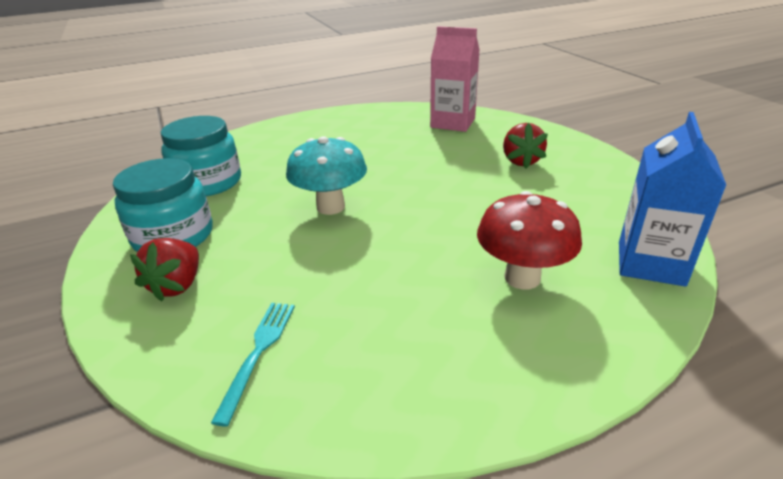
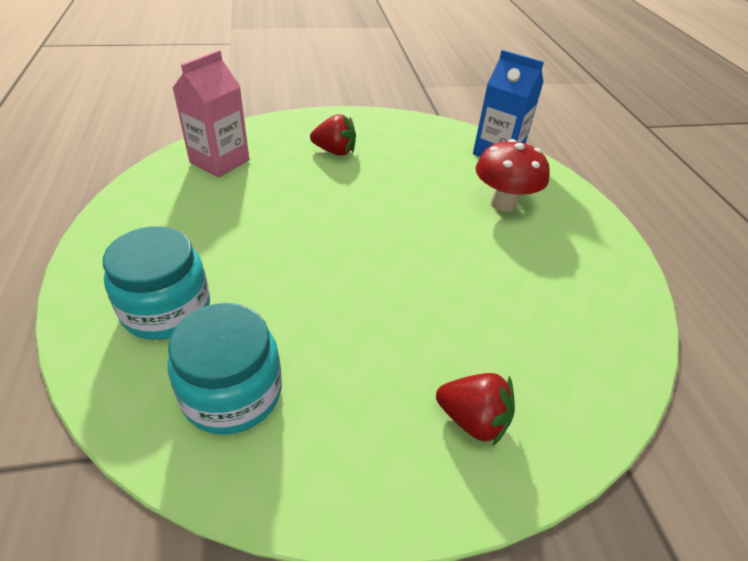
camera: 80 degrees left, 10 degrees up
turquoise jar [113,158,213,252] -> turquoise jar moved to [103,226,210,340]
turquoise fork [211,303,295,426] -> none
turquoise mushroom [286,136,367,215] -> none

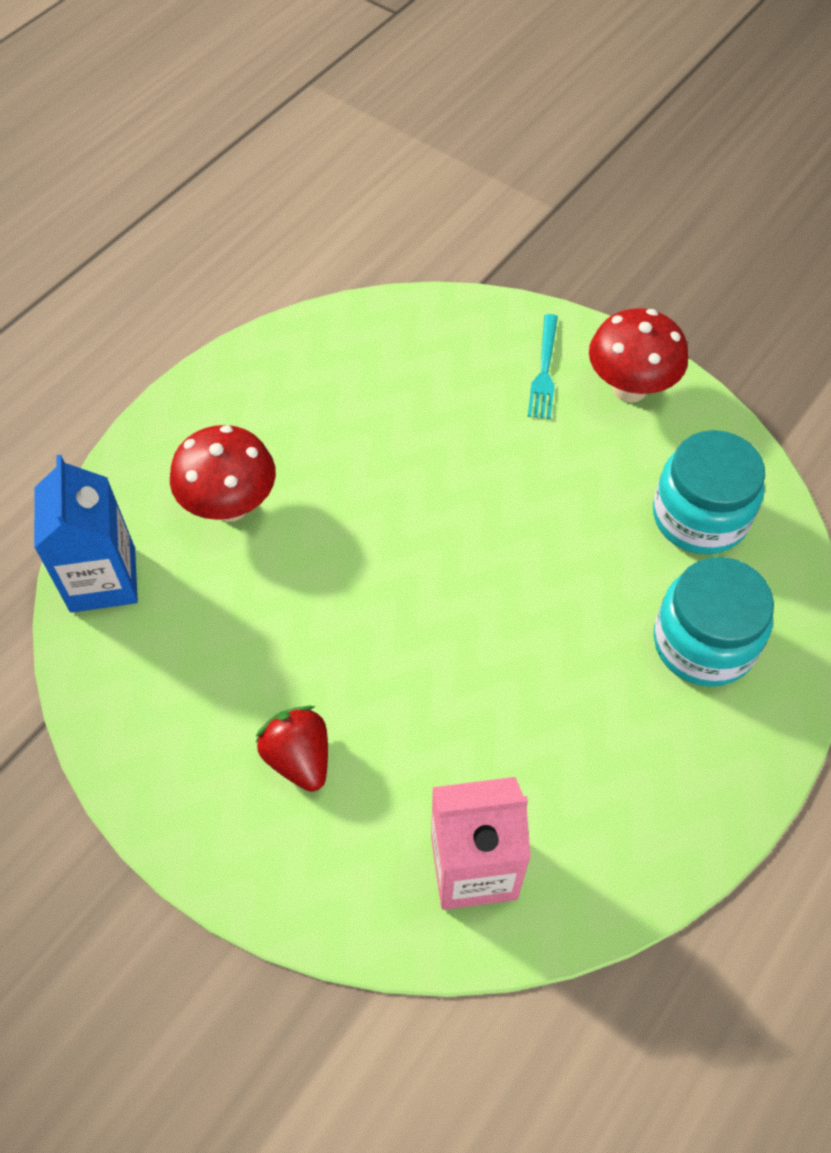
camera: 130 degrees left, 15 degrees up
red strawberry [436,373,515,446] -> turquoise fork [527,314,558,419]
none -> red mushroom [589,308,688,403]

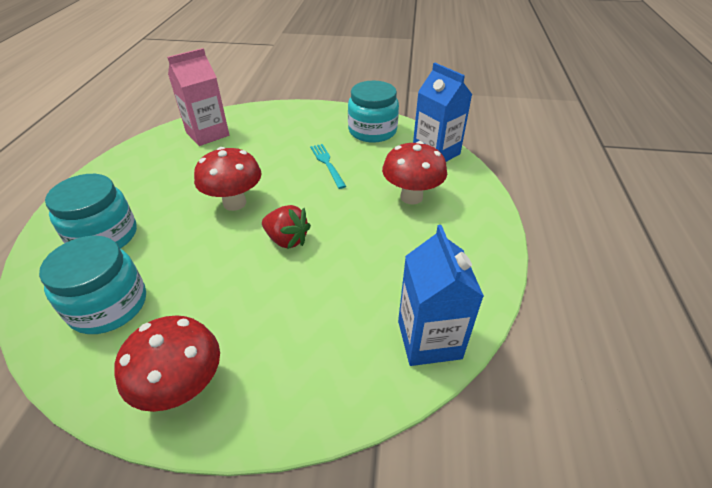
camera: 150 degrees right, 15 degrees down
red strawberry [256,705,328,792] -> red strawberry moved to [262,205,311,249]
turquoise fork [527,314,558,419] -> turquoise fork moved to [310,144,346,189]
none -> red mushroom [194,147,261,211]
none -> turquoise jar [348,81,399,143]
none -> blue carton [398,225,484,366]

